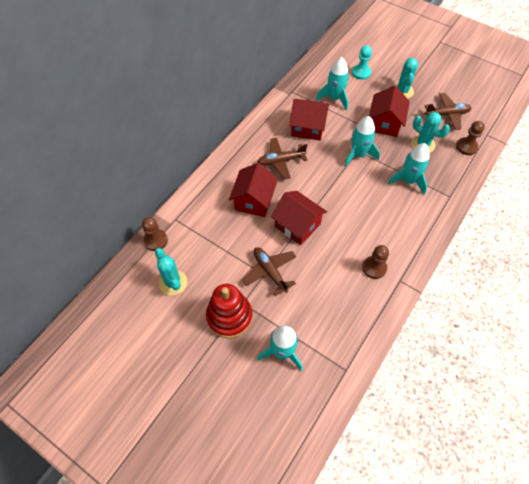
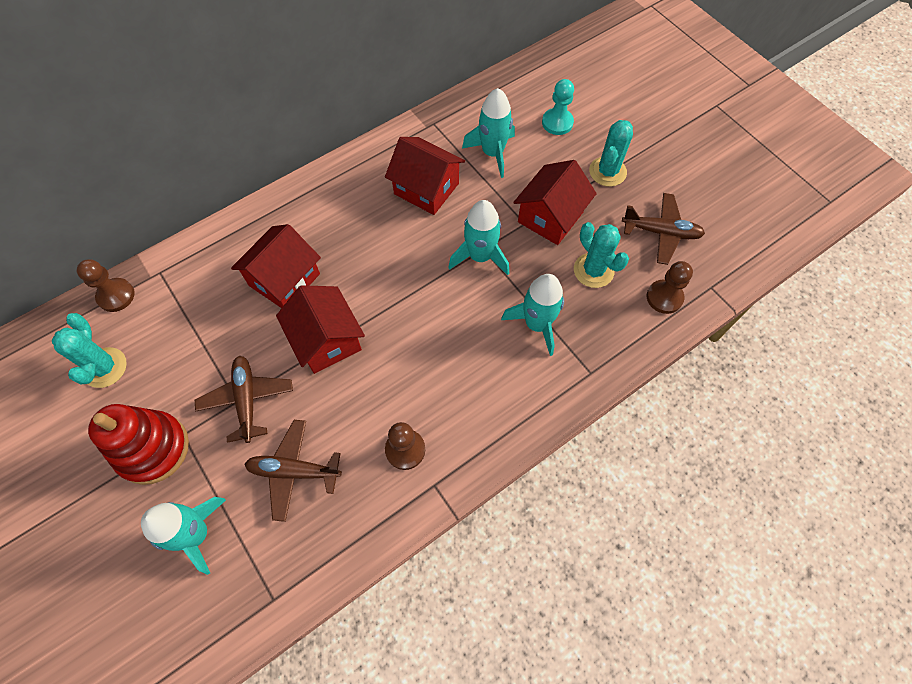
camera: 20 degrees right, 5 degrees up
brown plane [258,138,307,179] -> brown plane moved to [245,420,342,522]

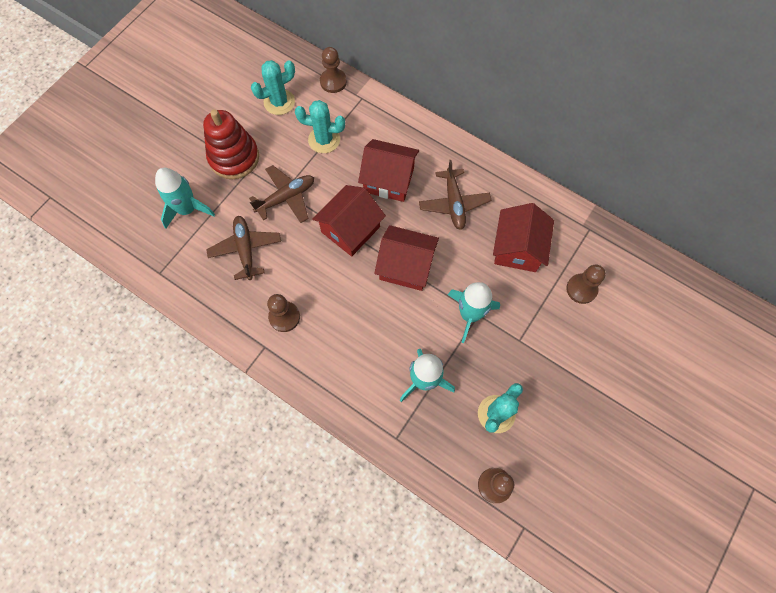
camera: 70 degrees right, 5 degrees up
turquoise rocket [462,88,515,178] -> brown pawn [566,265,606,304]
red house [513,160,597,245] -> red house moved to [374,225,439,291]
turquoise pawn [542,79,574,135] -> none
turquoise cactus [589,120,633,187] -> turquoise cactus moved to [295,100,345,153]
brown plane [622,193,705,265] -> brown plane moved to [419,160,491,230]

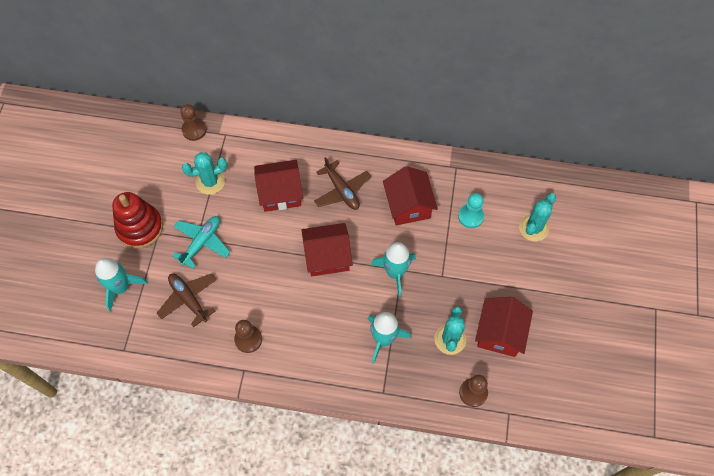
camera: 25 degrees left, 5 degrees down
brown plane [249,165,314,223] -> turquoise plane [172,216,230,269]
turquoise cactus [251,60,295,115] -> turquoise cactus moved to [519,193,556,241]
red house [312,185,386,257] -> red house moved to [475,297,533,357]
brown pawn [566,265,606,304] -> turquoise pawn [458,193,484,228]

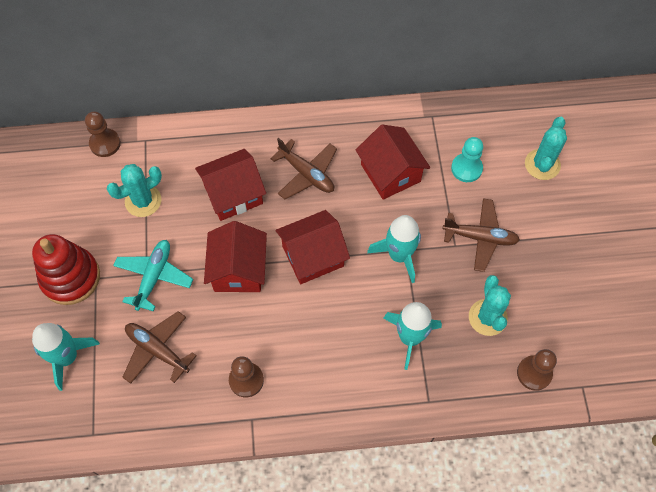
camera: 15 degrees left, 0 degrees up
red house [475,297,533,357] -> red house moved to [204,221,267,292]
none -> brown plane [442,198,520,272]

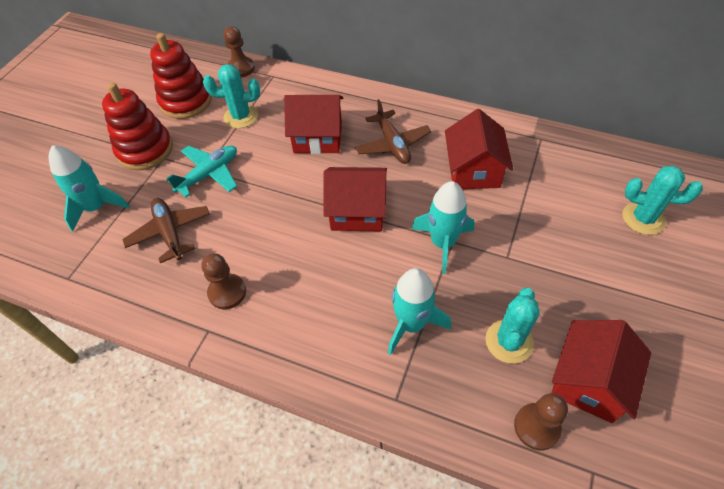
camera: 30 degrees right, 10 degrees down
red house [204,221,267,292] -> red house moved to [551,320,651,423]
brown plane [442,198,520,272] -> none
turquoise pawn [451,137,483,182] -> none
turquoise cactus [525,117,567,180] -> turquoise cactus turned 60 degrees clockwise [622,166,703,235]
none -> red stacking toy [150,33,212,119]

